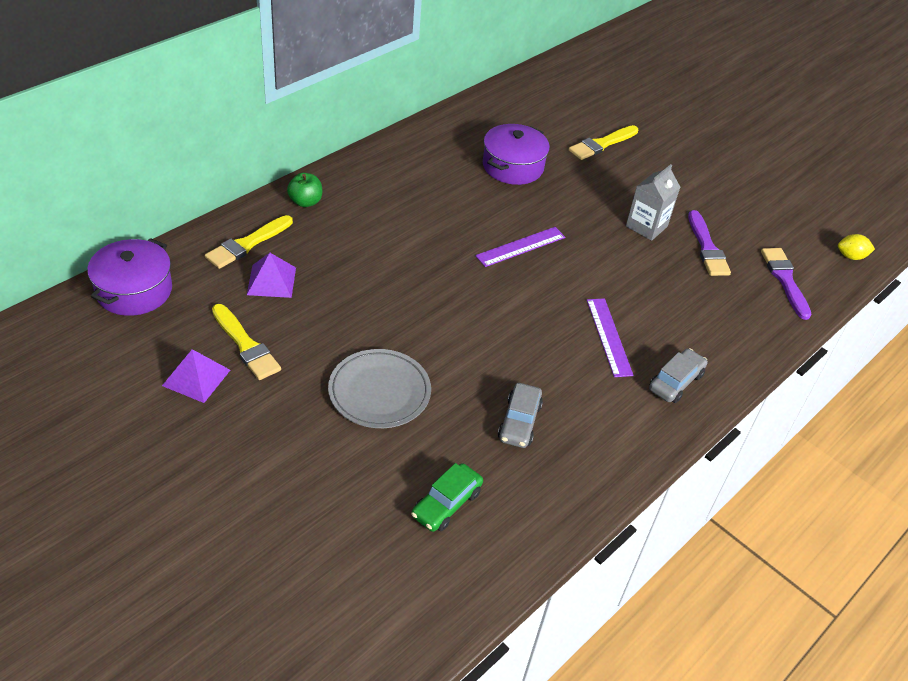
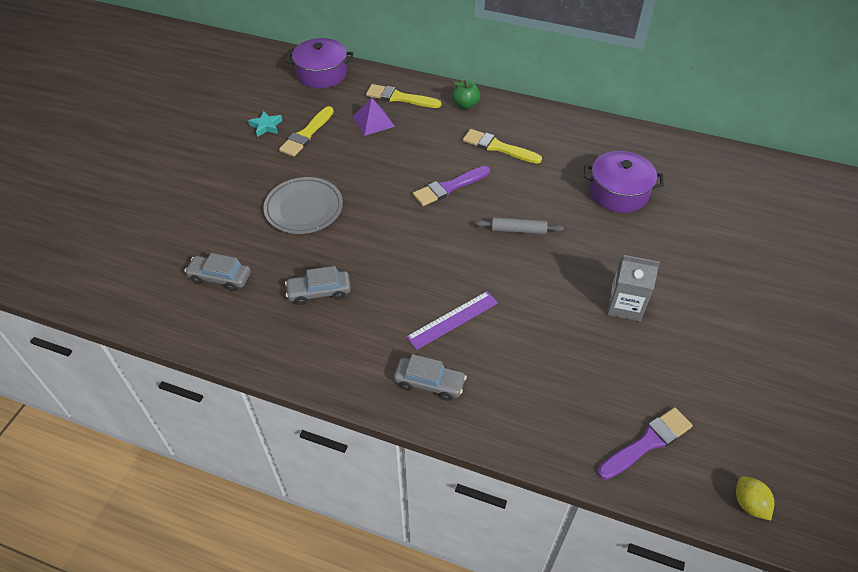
camera: 70 degrees right, 5 degrees up
purple pyramid [162,349,230,403] -> turquoise star [248,111,282,137]
green car [411,463,483,532] -> grey car [185,253,251,291]
purple ruler [475,227,565,267] -> grey rolling pin [475,217,564,234]
yellow brush [569,125,638,160] -> yellow brush moved to [463,129,542,164]
purple brush [688,210,731,276] -> purple brush moved to [413,166,490,206]

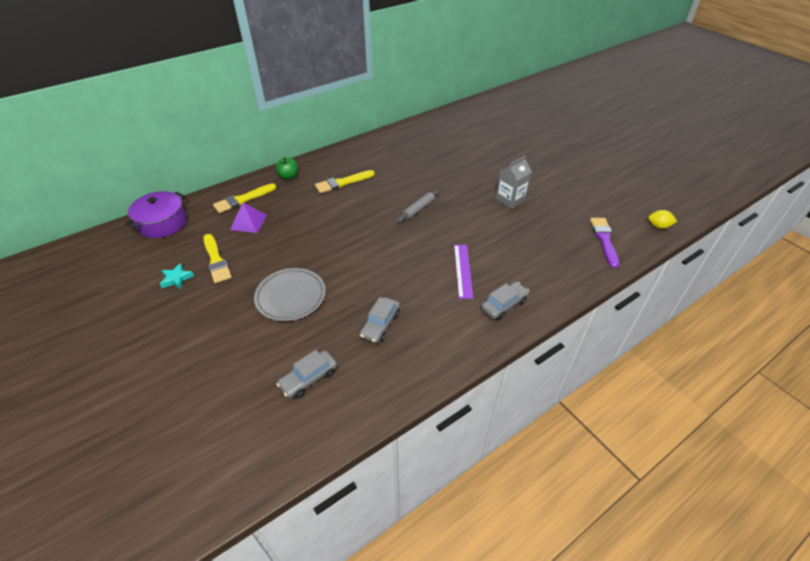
camera: 55 degrees left, 5 degrees down
purple brush [413,166,490,206] -> none
purple pot [584,151,664,213] -> none

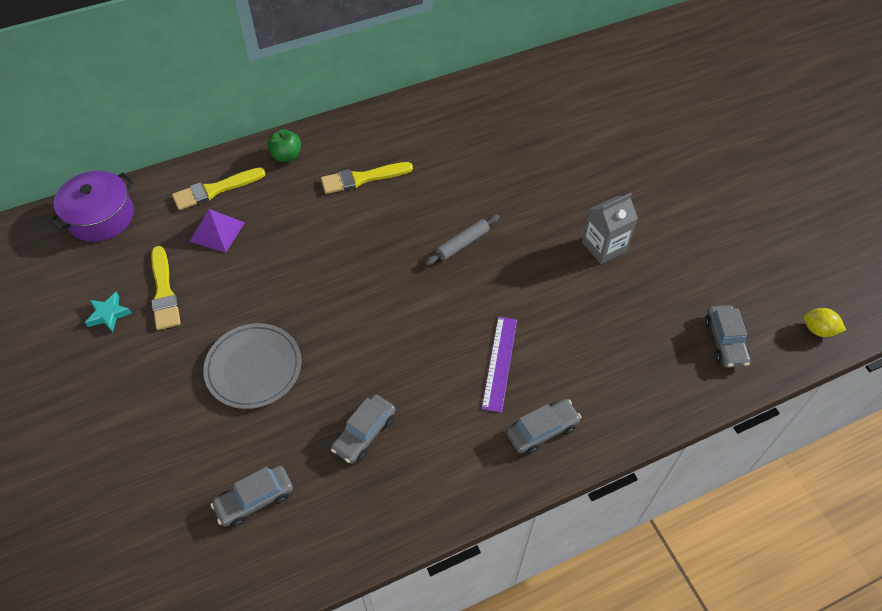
camera: 10 degrees right, 10 degrees up
purple brush [590,218,619,268] -> grey car [705,305,750,368]

